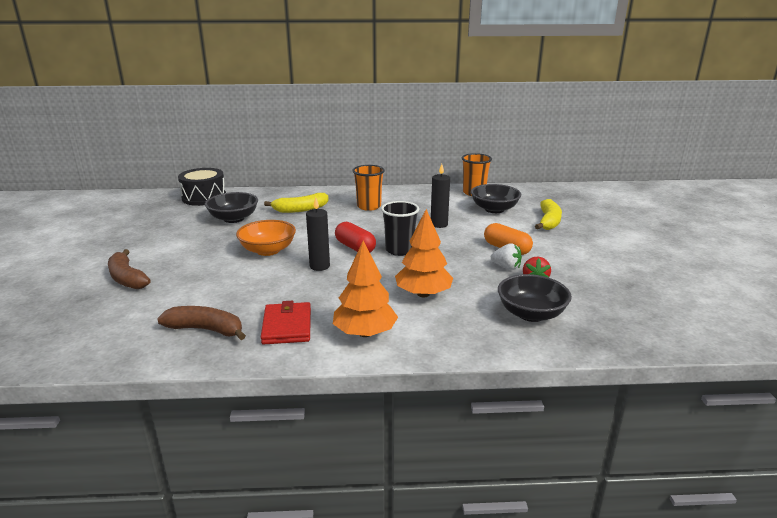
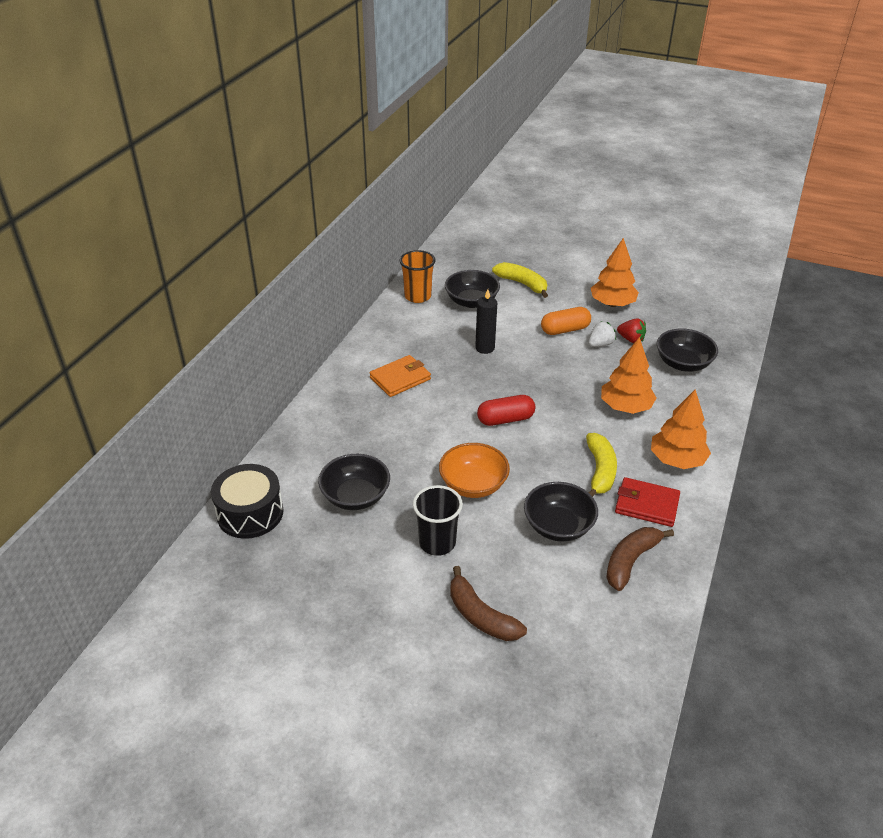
camera: 65 degrees left, 15 degrees up
brown banana [108,249,151,289] -> brown banana turned 60 degrees clockwise [450,566,527,641]
yellow banana [264,193,328,213] -> yellow banana moved to [586,433,617,497]
black candle [306,197,330,271] -> none
orange cup [352,165,385,211] -> orange wallet [370,355,431,397]
black cup [381,201,419,256] -> black cup moved to [413,485,463,556]
none -> black bowl [524,482,598,542]
none -> orange tree [591,238,639,307]

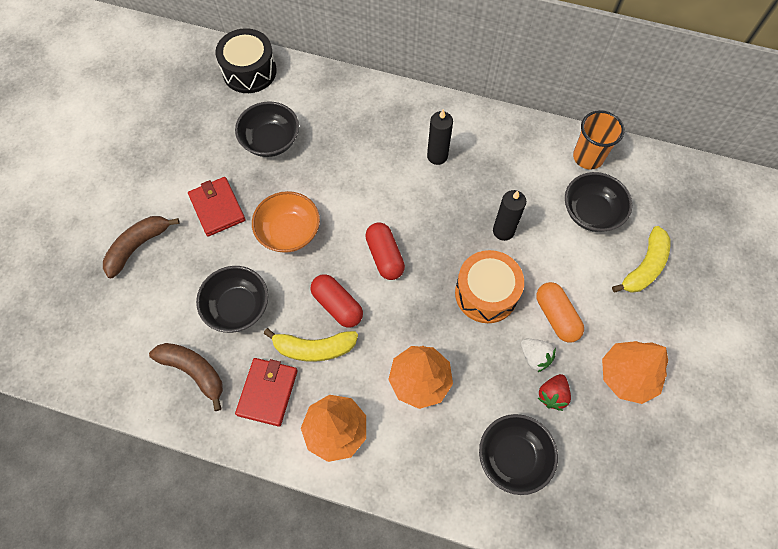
camera: 85 degrees right, 25 degrees up
orange wallet [370,355,431,397] -> black candle [427,109,453,165]
black cup [413,485,463,556] -> red wallet [188,177,246,237]
none -> red capsule [310,274,363,327]
none -> orange drum [455,250,524,323]

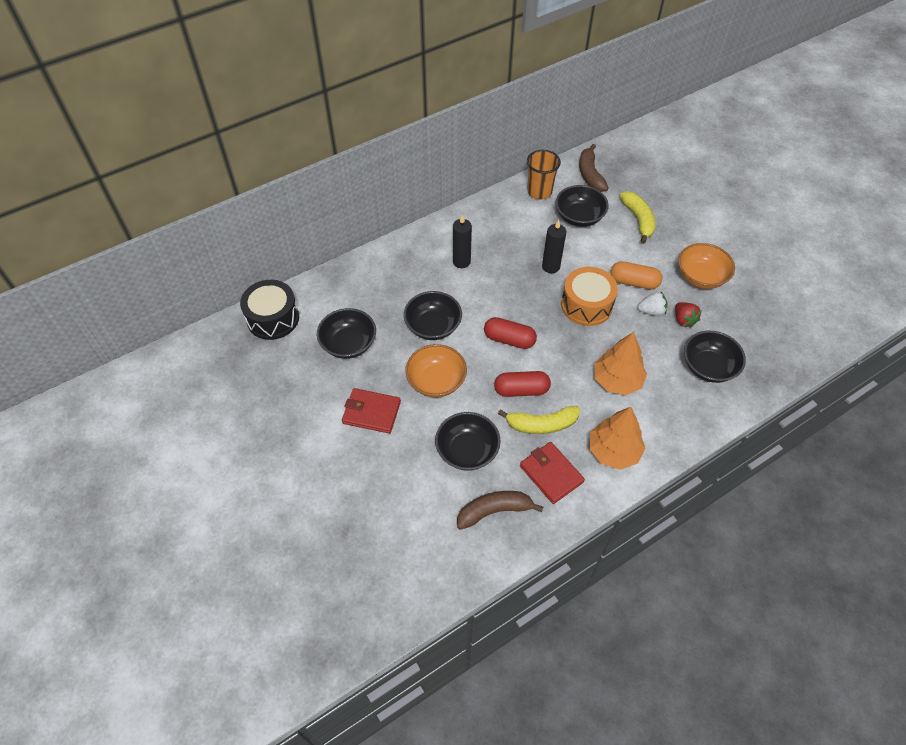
camera: 50 degrees left, 10 degrees down
brown banana [103,216,180,278] -> brown banana moved to [579,144,609,192]
yellow banana [264,328,358,362] -> yellow banana turned 45 degrees clockwise [498,406,580,434]
orange tree [602,341,668,404] -> orange bowl [678,243,735,289]
none -> black bowl [404,291,462,340]

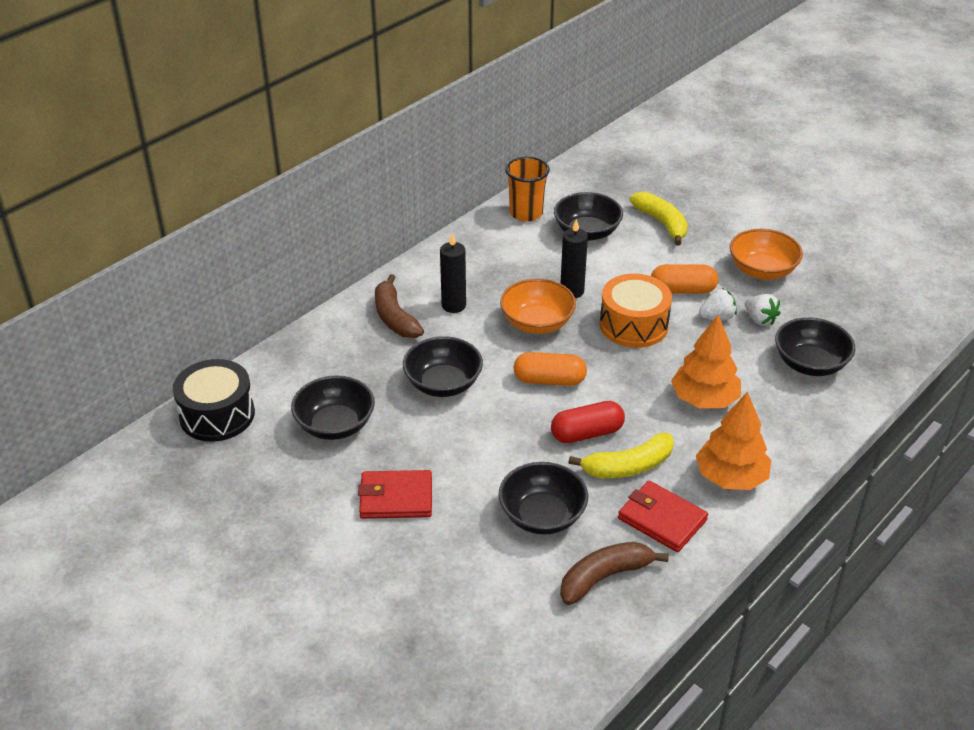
camera: 15 degrees left, 15 degrees down
orange bowl [405,344,467,398] -> orange bowl moved to [500,278,576,334]
red capsule [484,317,537,349] -> orange capsule [514,352,587,386]
brown banana [579,144,609,192] -> brown banana moved to [375,274,424,338]
red strawberry [675,302,702,328] -> white strawberry [745,294,781,326]

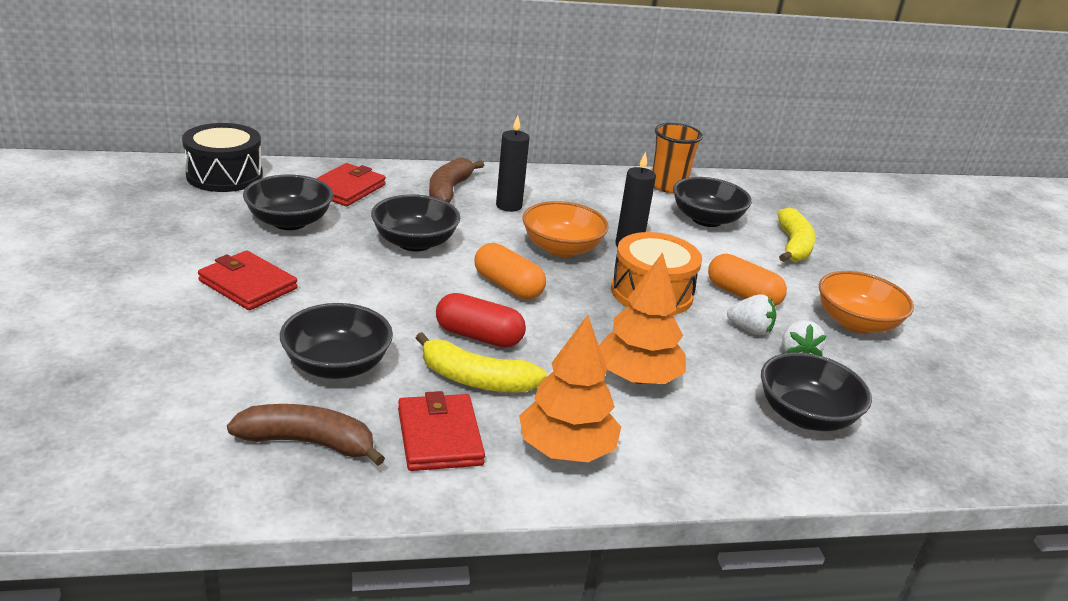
camera: 35 degrees right, 10 degrees down
none -> red wallet [316,163,386,206]

